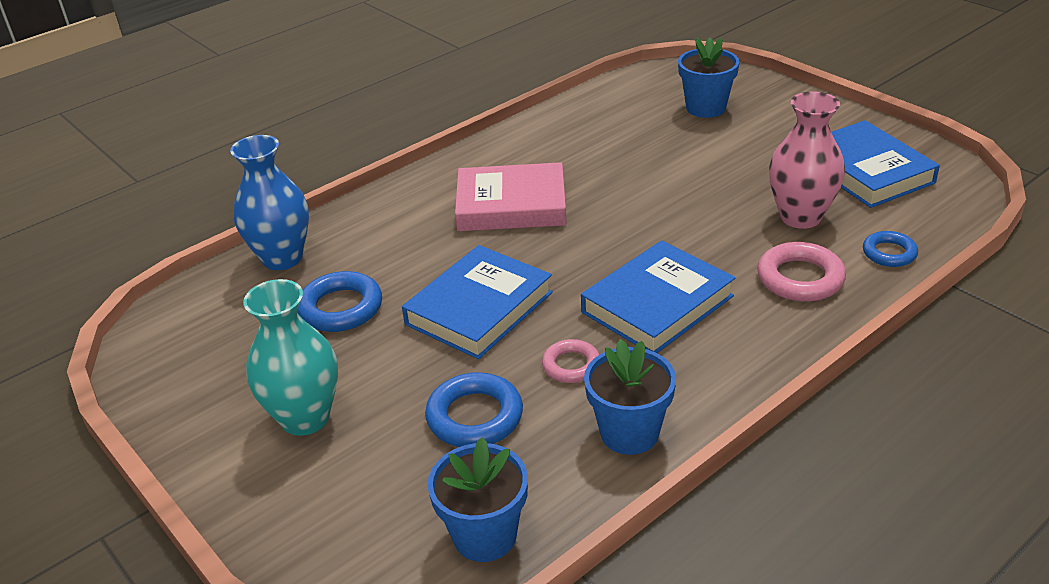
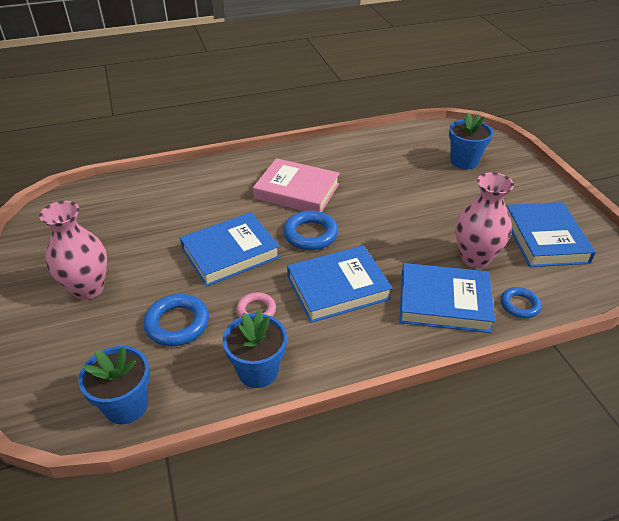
camera: 20 degrees right, 5 degrees up
blue vase [230,135,309,270] -> none
turquoise vase [243,279,338,436] -> pink vase [39,201,107,300]
blue ring [297,271,382,332] -> blue ring moved to [283,210,338,250]
pink ring [757,242,846,302] -> blue book [400,263,495,333]

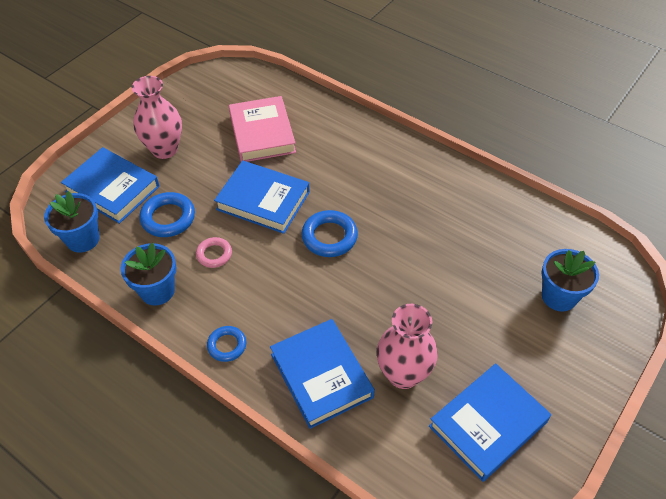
camera: 55 degrees right, 10 degrees up
pink book [253,158,340,212] -> pink book moved to [229,96,296,162]
blue book [287,246,392,323] -> blue book moved to [61,147,160,224]
blue ring [501,287,542,318] -> blue ring moved to [207,326,246,362]

